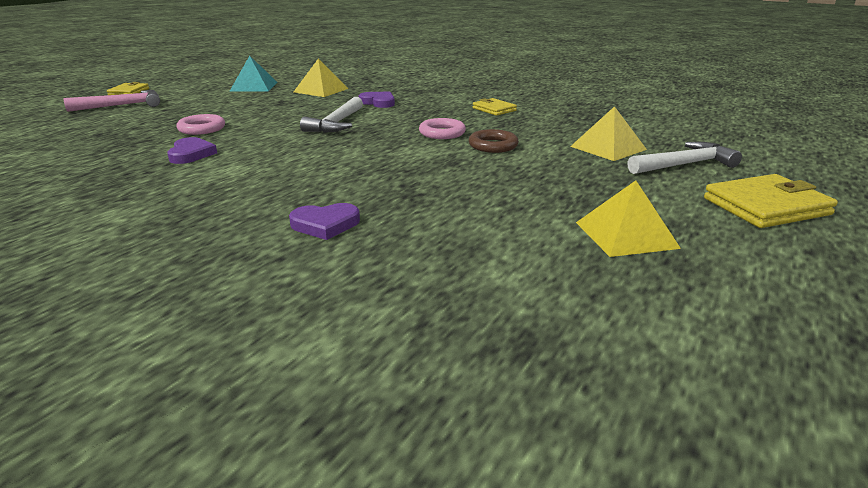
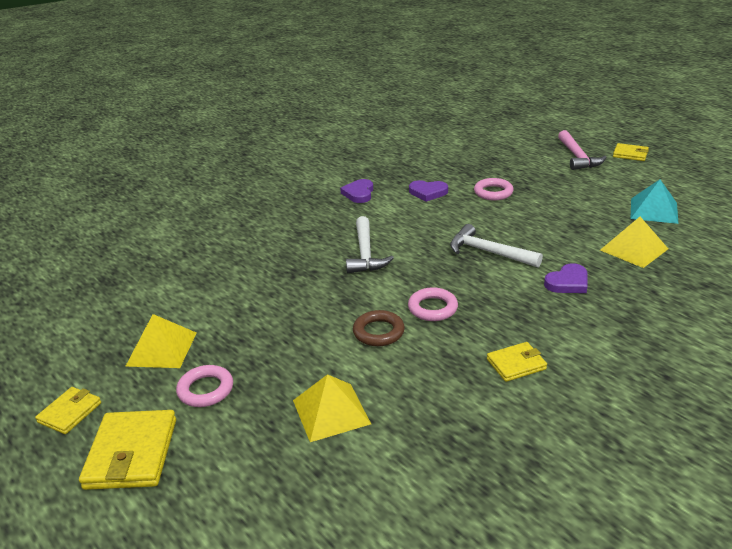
camera: 110 degrees right, 5 degrees up
purple heart [289,203,360,240] -> purple heart moved to [340,179,373,203]
white hammer [628,142,742,174] -> white hammer moved to [346,216,394,273]
none -> yellow wallet [35,387,101,434]
none -> pink ring [176,365,233,407]

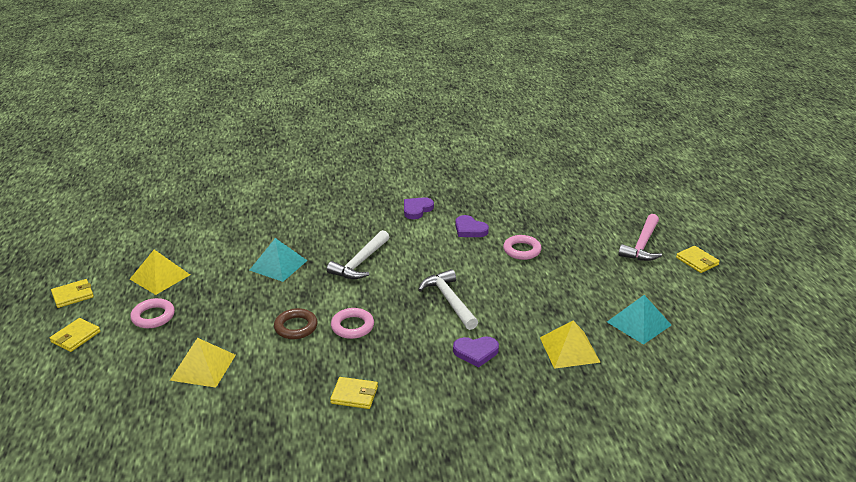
camera: 30 degrees right, 0 degrees up
yellow wallet [79,410,176,490] -> yellow wallet [50,318,100,352], size x0.58
none -> turquoise pyramid [250,238,308,282]

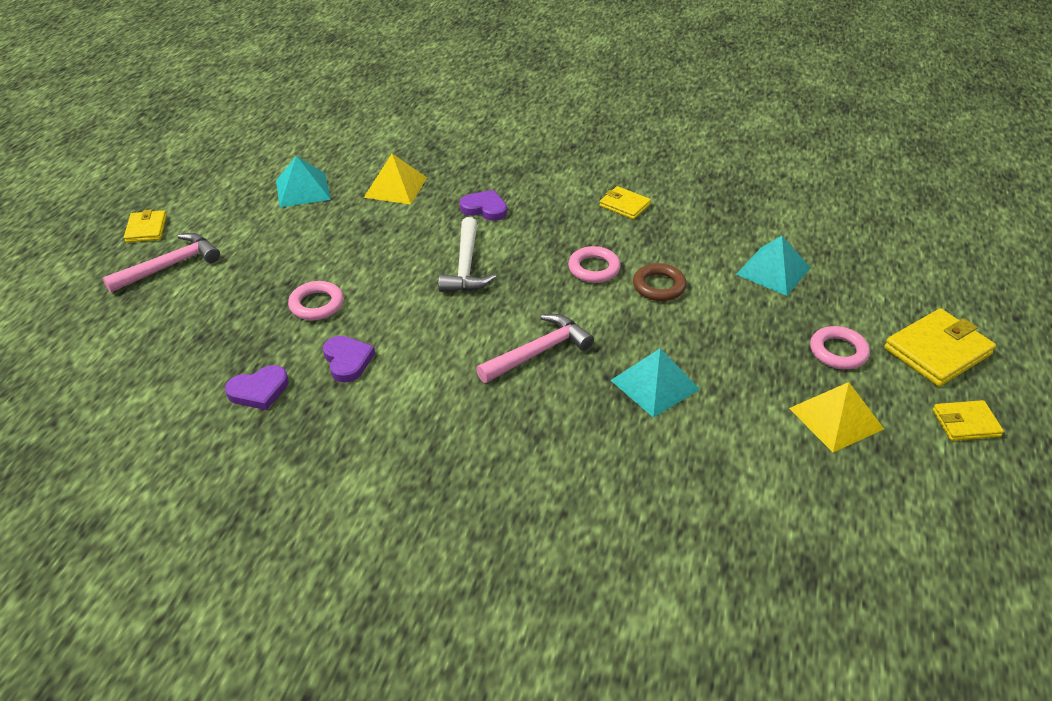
camera: 155 degrees left, 10 degrees up
yellow wallet [50,318,100,352] -> yellow wallet [884,308,996,387], size x1.71
yellow pyramid [170,338,236,388] -> turquoise pyramid [736,236,811,296]
white hammer [327,230,389,279] -> pink hammer [476,314,594,383]
purple heart [404,197,434,219] -> purple heart moved to [225,365,289,410]

